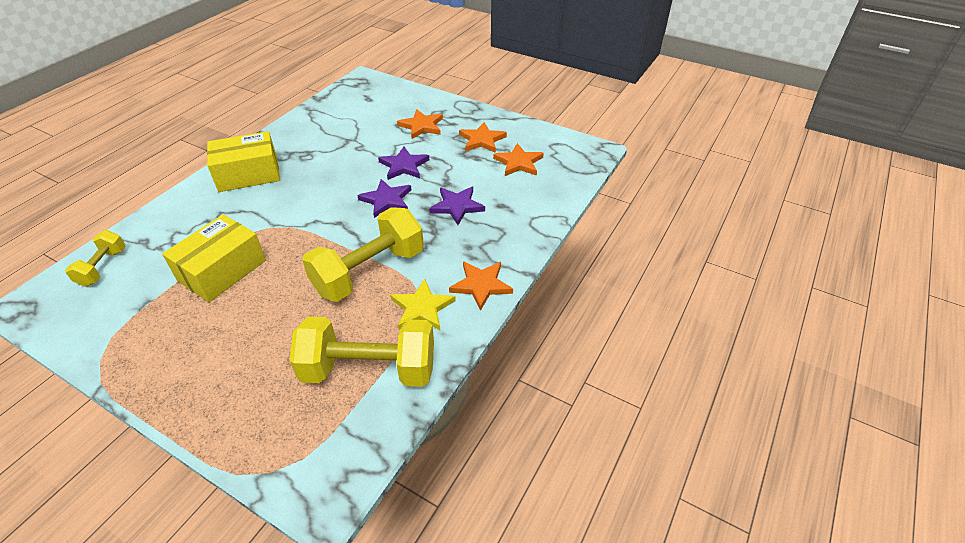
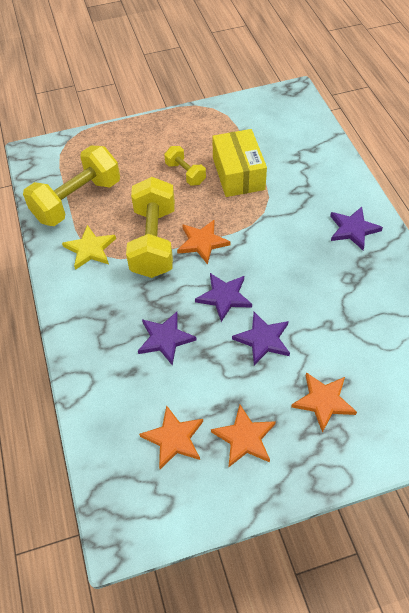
camera: 135 degrees right, 10 degrees up
yellow dumbbell [65,230,126,287] -> yellow dumbbell moved to [164,146,206,186]
yellow box [207,131,280,192] -> purple star [330,207,383,250]
orange star [449,261,513,311] -> orange star moved to [177,220,231,265]

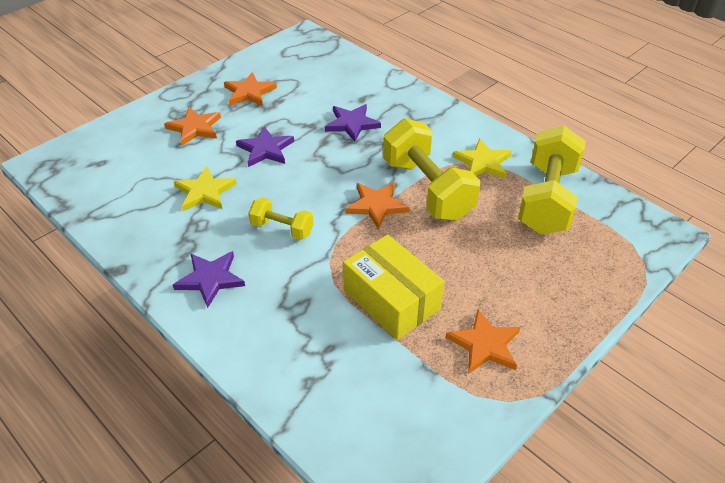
camera: 150 degrees right, 10 degrees down
orange star [139,405,203,469] -> orange star moved to [445,309,521,374]
yellow dumbbell [164,146,206,186] -> yellow dumbbell moved to [249,197,313,240]
purple star [195,273,252,322] -> none
none -> yellow star [174,166,237,211]

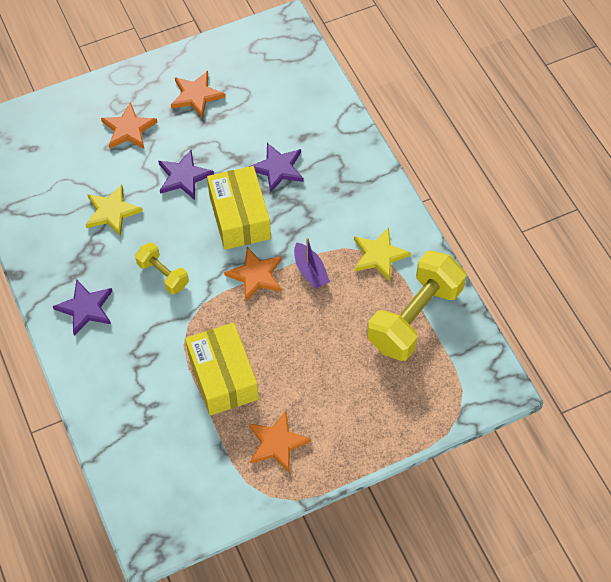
camera: 20 degrees right, 15 degrees up
yellow dumbbell [383,118,481,221] -> purple boat [294,238,330,289]
none -> yellow box [207,166,271,250]

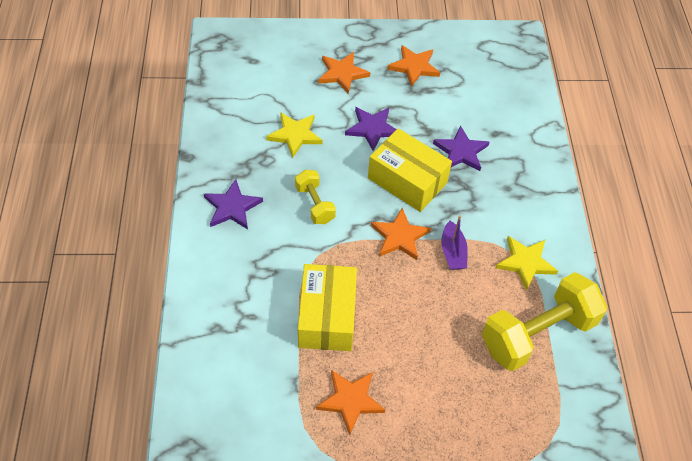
camera: 20 degrees right, 5 degrees down
yellow box [207,166,271,250] -> yellow box turned 60 degrees counterclockwise [368,128,452,212]

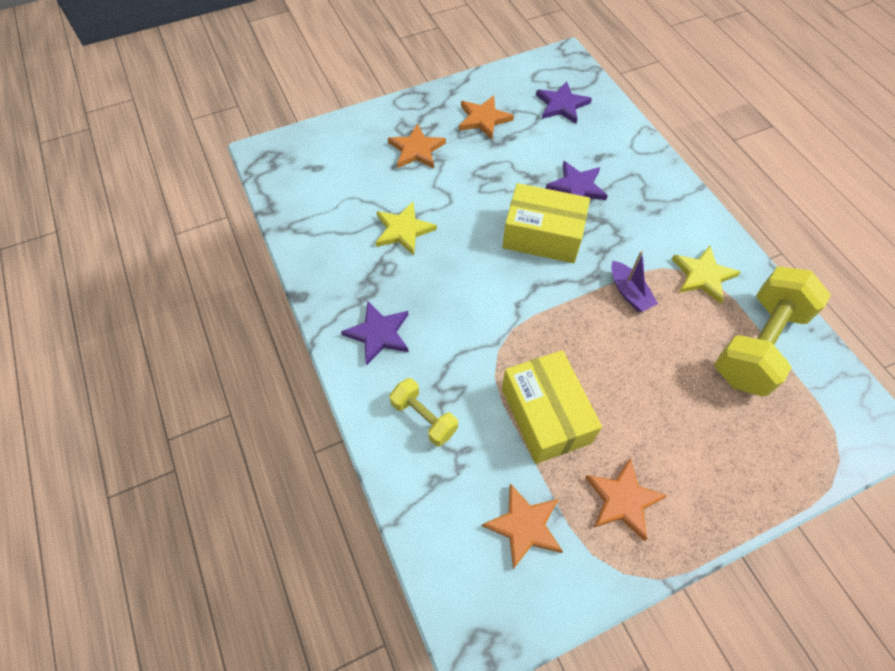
camera: 20 degrees left, 5 degrees up
yellow dumbbell [295,170,336,224] -> yellow dumbbell moved to [389,378,458,446]
purple star [345,107,397,151] -> purple star moved to [536,81,592,124]
orange star [371,208,431,260] -> orange star moved to [482,483,563,569]

